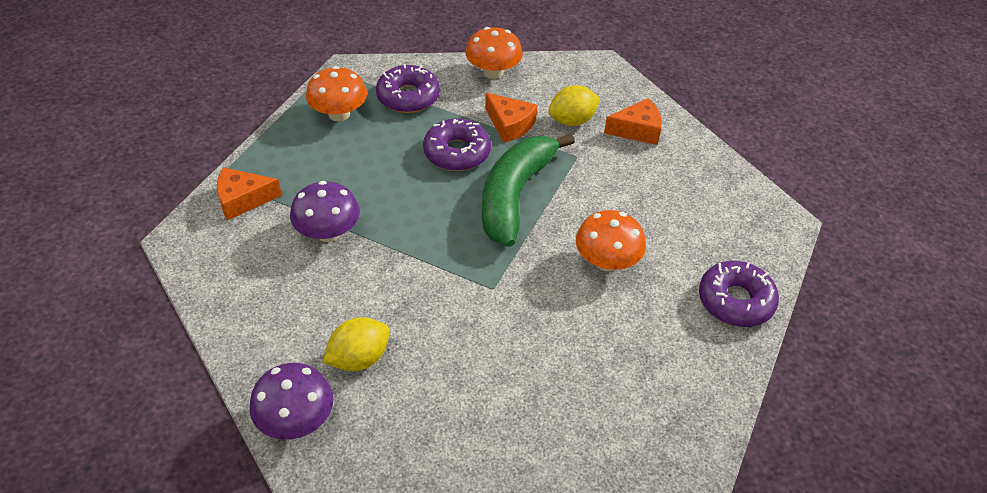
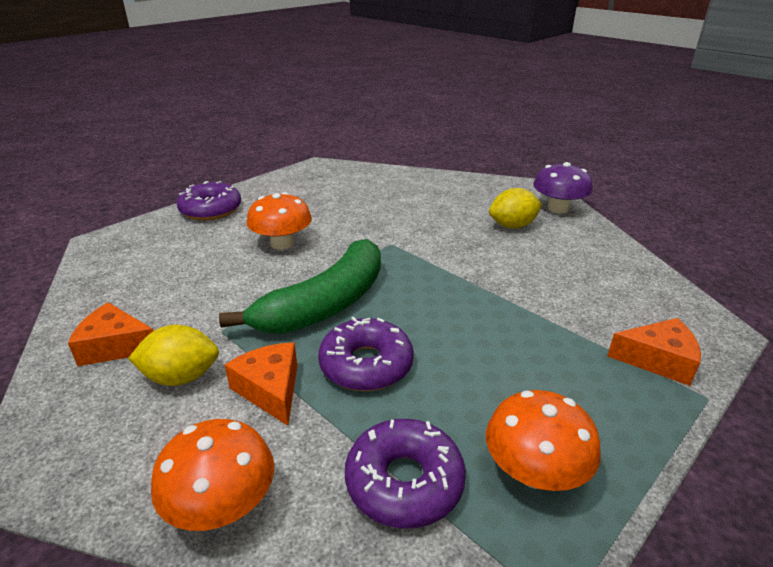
camera: 160 degrees left, 15 degrees down
purple mushroom [290,181,360,242] -> none

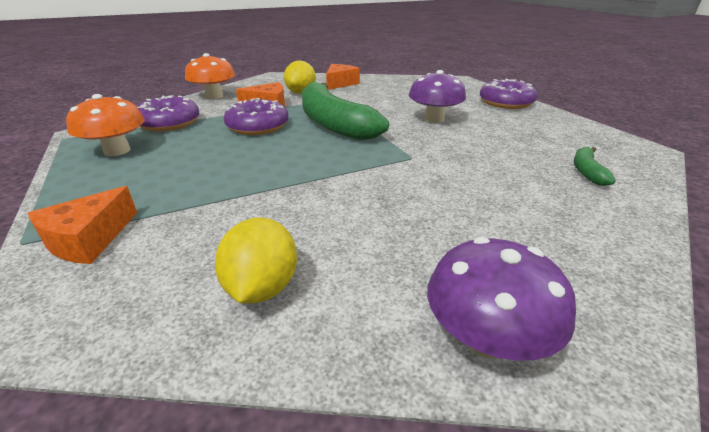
camera: 110 degrees right, 0 degrees up
orange mushroom [247,192,312,250] -> purple mushroom [409,70,466,123]
yellow lemon [489,188,542,229] -> yellow lemon moved to [215,217,297,303]
none -> green banana [574,147,616,186]

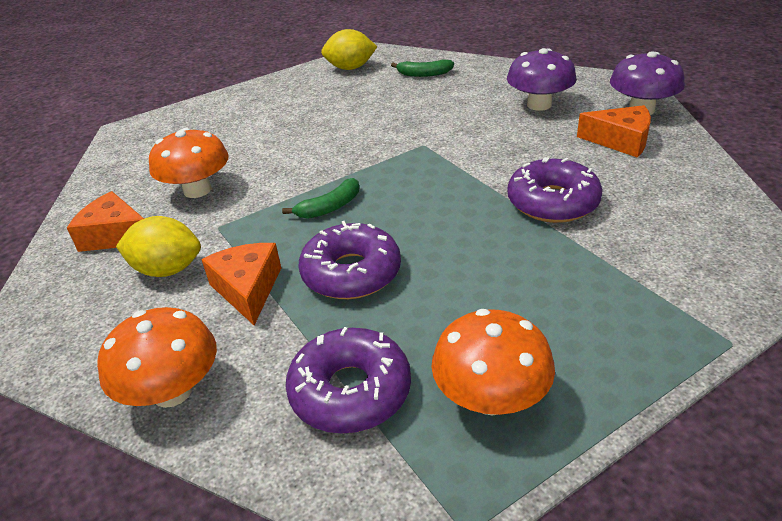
camera: 95 degrees left, 5 degrees up
orange cheese [28,186,137,264] -> orange cheese moved to [577,105,651,158]
yellow lemon [215,217,297,303] -> yellow lemon moved to [321,29,377,70]
green banana [302,82,389,140] -> green banana [282,178,359,219], size x0.41
purple mushroom [409,70,466,123] -> purple mushroom moved to [507,48,577,111]
purple donut [480,79,537,109] -> purple donut moved to [507,157,603,223]
none -> orange mushroom [149,128,229,198]

